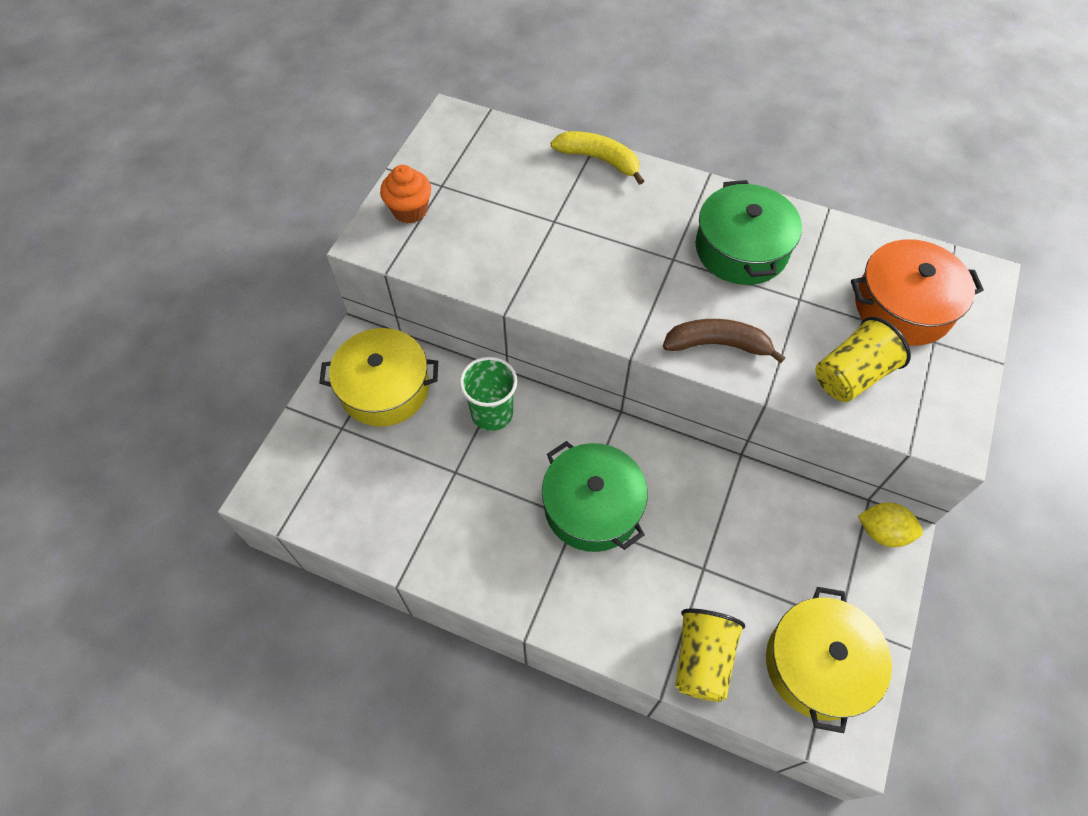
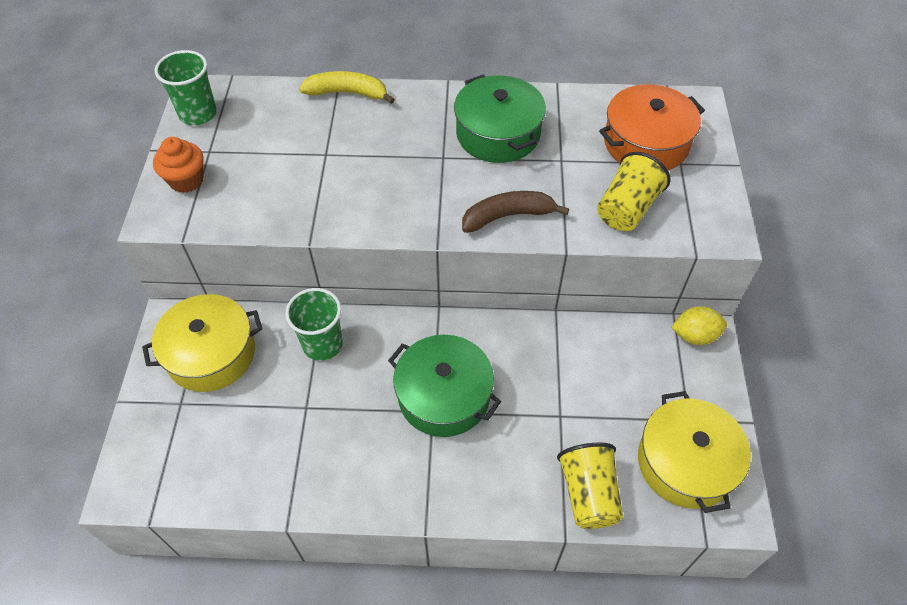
camera: 20 degrees left, 5 degrees down
none -> green cup [155,50,217,125]

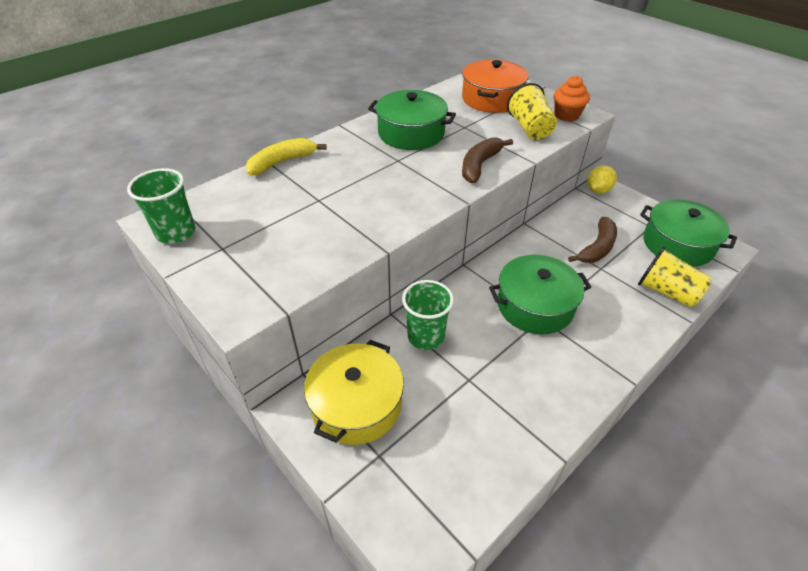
camera: 45 degrees left, 10 degrees down
orange cupcake [153,137,204,193] -> orange cupcake moved to [554,75,590,122]
yellow pot [638,391,751,513] -> green pot [640,199,737,267]
none -> brown banana [568,217,617,263]

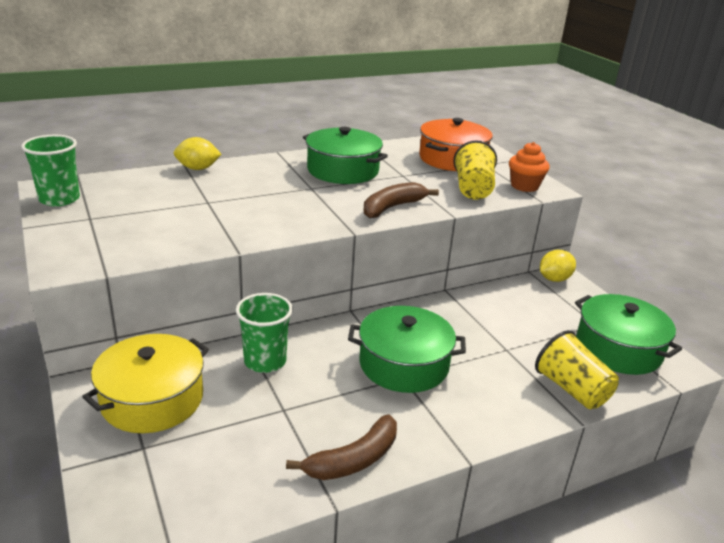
camera: 15 degrees right, 15 degrees down
yellow banana [246,138,327,175] -> yellow lemon [174,137,222,170]
brown banana [568,217,617,263] -> brown banana moved to [286,414,397,480]

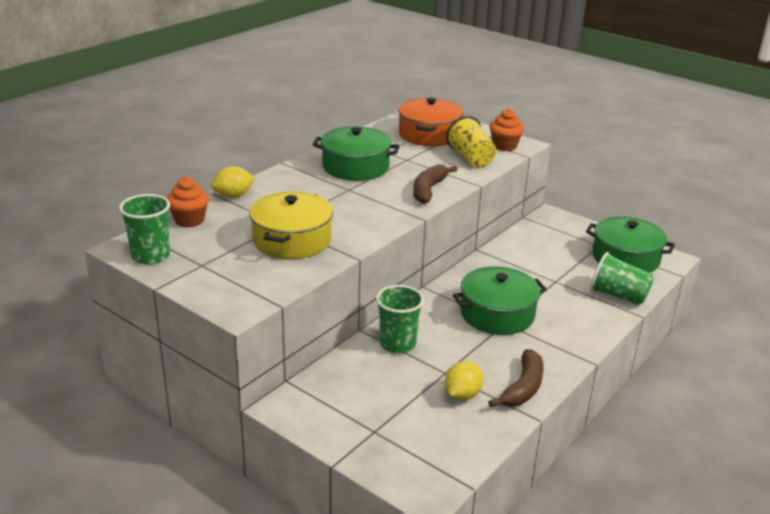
camera: 25 degrees left, 0 degrees up
yellow pot [82,334,209,433] -> yellow pot moved to [249,191,333,259]
yellow cup [535,330,619,409] -> green cup [591,252,654,305]
yellow lemon [540,250,576,282] -> yellow lemon moved to [444,361,483,401]
none -> orange cupcake [167,177,209,228]

